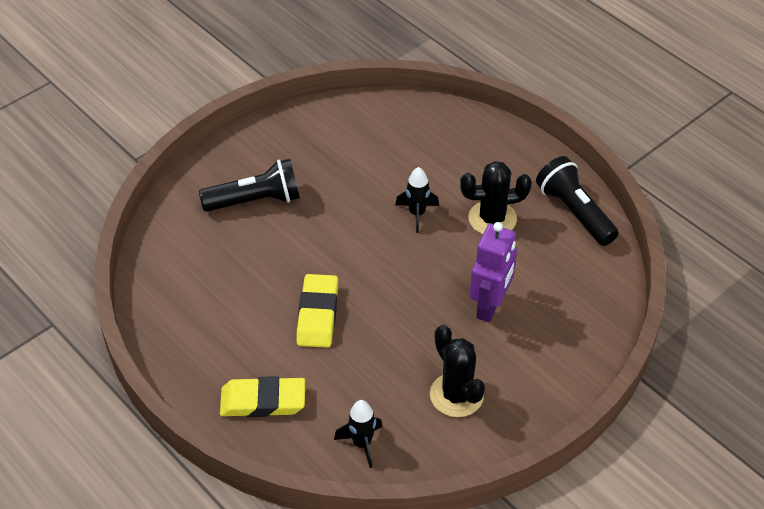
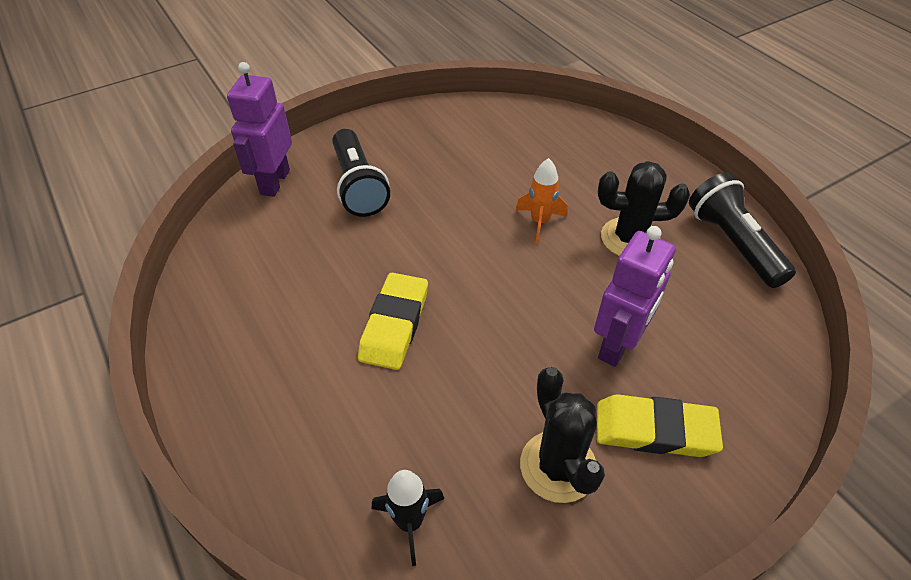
camera: 10 degrees right, 0 degrees up
black flashlight [199,159,300,212] -> black flashlight turned 75 degrees clockwise [332,129,390,217]
yellow eraser [220,376,305,417] -> yellow eraser moved to [597,394,723,457]
black rocket [395,167,439,233] -> orange rocket [516,158,568,243]
none -> purple robot [227,62,292,197]

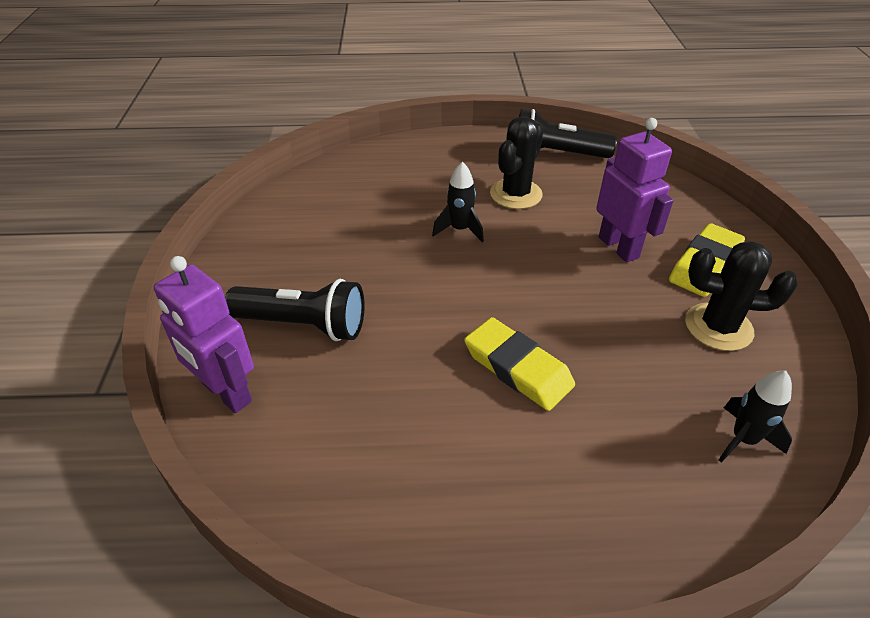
camera: 60 degrees left, 5 degrees down
orange rocket [516,158,568,243] -> black rocket [432,162,484,242]

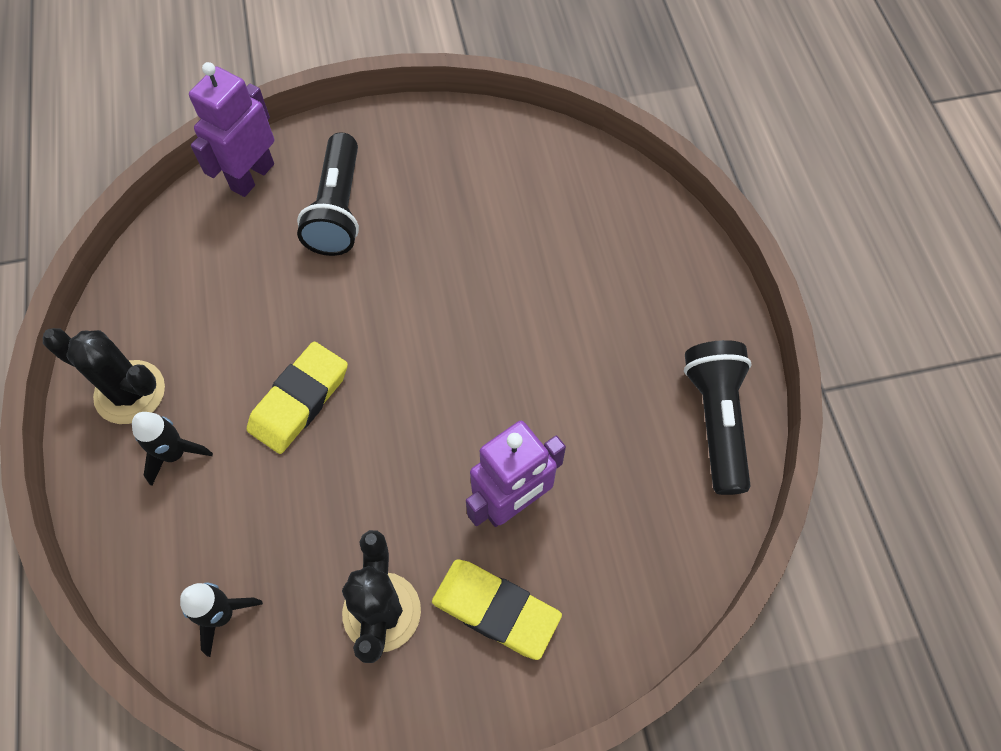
camera: 80 degrees right, 20 degrees up
black rocket [432,162,484,242] -> black rocket moved to [132,412,213,486]
black cactus [490,116,543,209] -> black cactus moved to [43,328,165,424]

